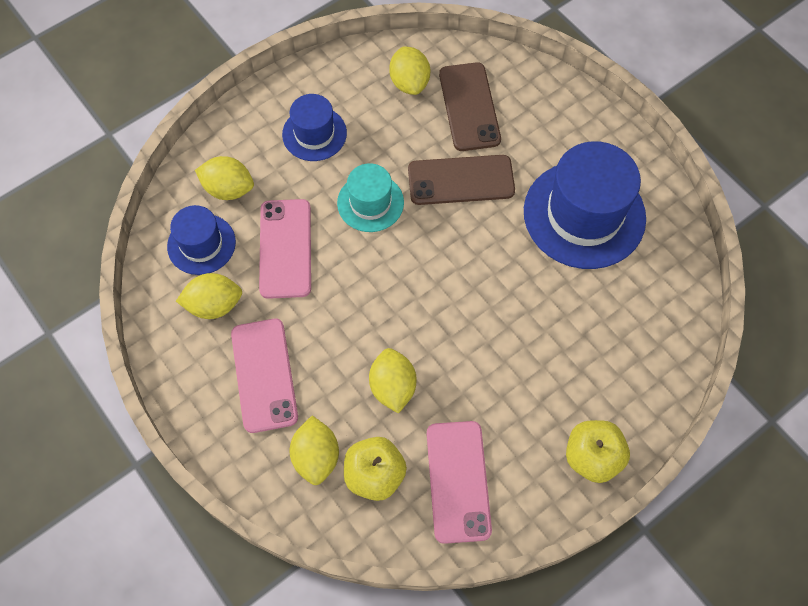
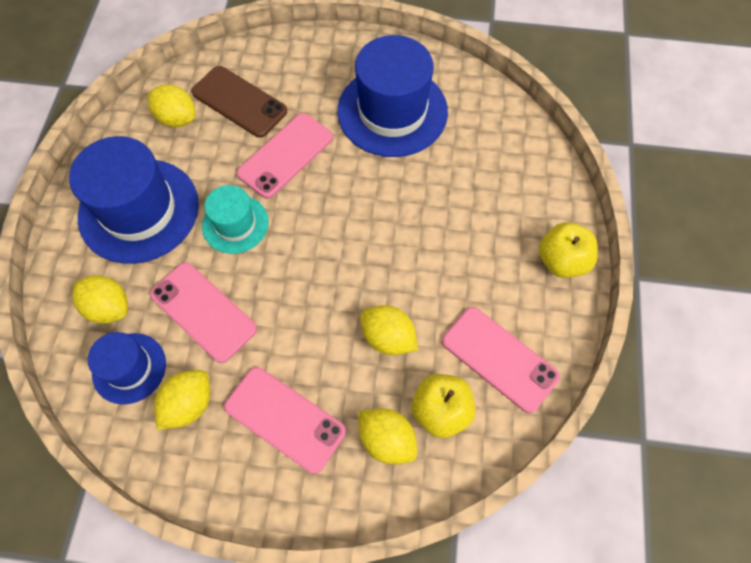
camera: 45 degrees left, 0 degrees up
yellow lemon [195,156,254,200] -> yellow lemon turned 60 degrees clockwise [72,275,128,324]
blue hat [282,94,347,161] -> blue hat [69,136,199,264], size x1.81
brown phone [408,155,515,205] -> pink phone [237,113,333,199]

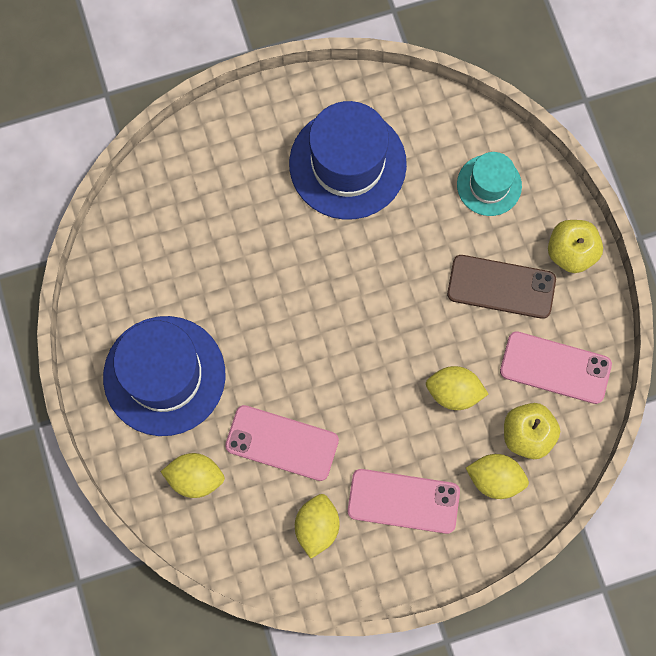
camera: 25 degrees left, 10 degrees up
blue hat [88,332,166,405] -> none
yellow lemon [148,84,196,127] -> none
brown phone [191,66,287,138] -> brown phone moved to [447,255,556,319]
turquoise hat [202,185,269,254] -> turquoise hat moved to [457,152,522,216]
pink phone [237,113,333,199] -> none

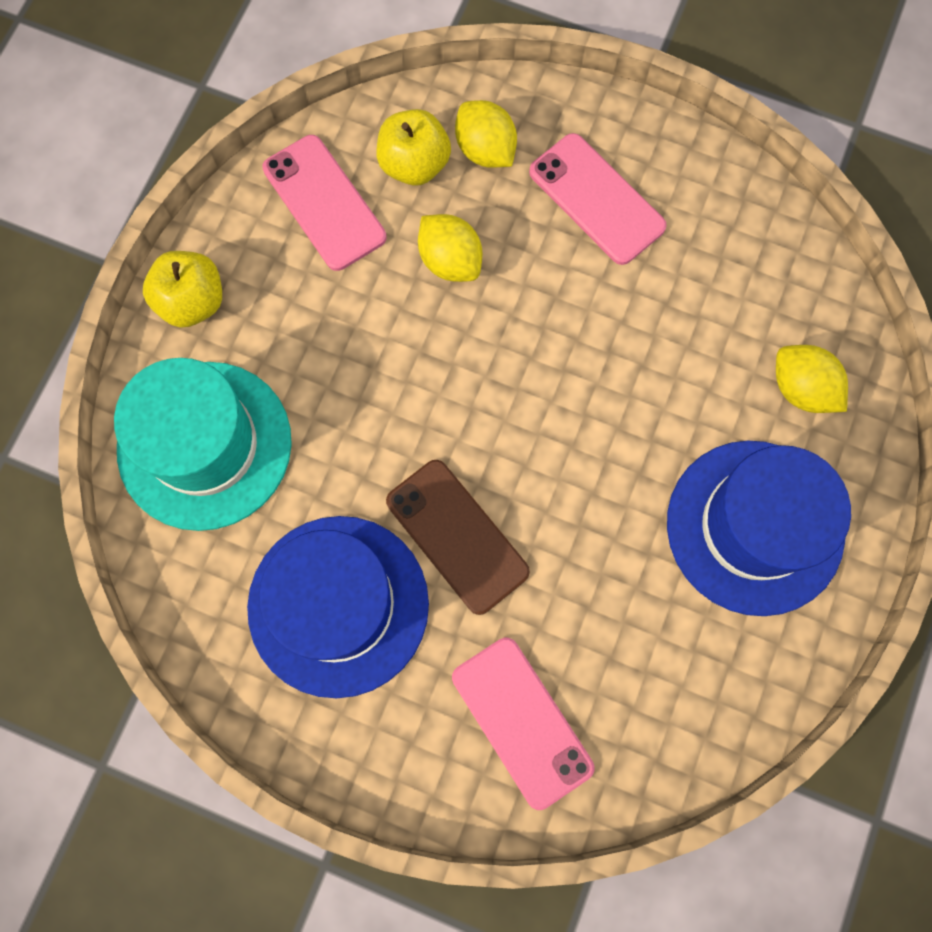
camera: 140 degrees left, 0 degrees up
pink phone [225,405,339,481] -> pink phone moved to [452,638,595,810]
yellow lemon [295,494,340,559] -> none
brown phone [447,255,556,319] -> brown phone moved to [386,460,530,615]
turquoise hat [457,152,522,216] -> turquoise hat [114,358,292,531], size x1.81

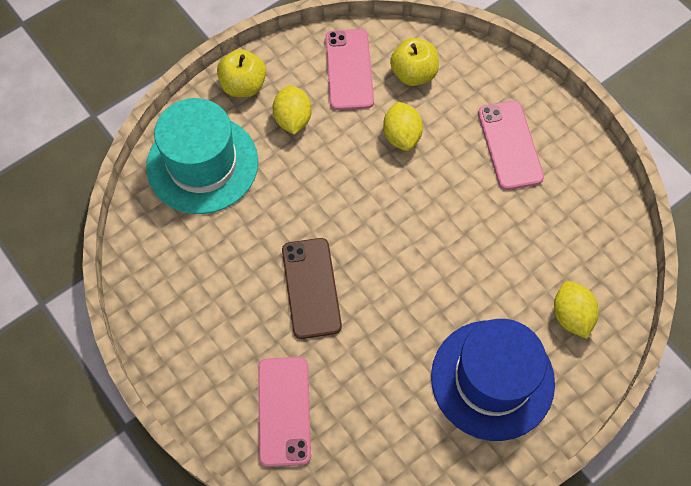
camera: 30 degrees right, 10 degrees down
blue hat [247,516,429,698] -> none
yellow lemon [455,100,517,168] -> yellow lemon moved to [272,85,312,135]

